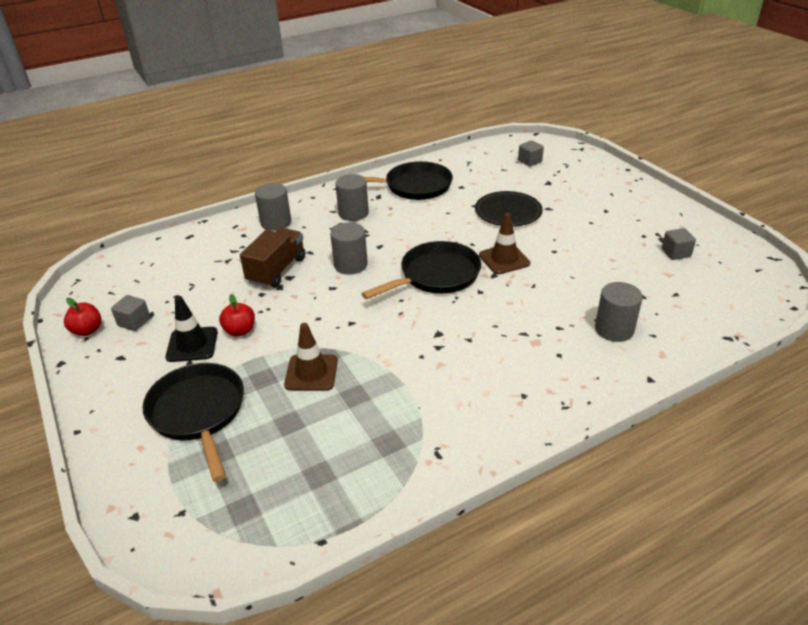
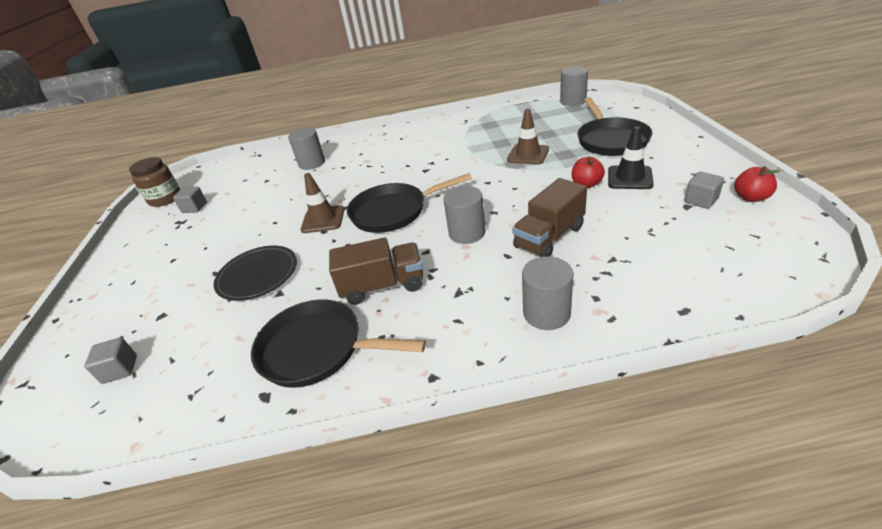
camera: 155 degrees left, 0 degrees up
grey cylinder [335,174,369,221] -> grey cylinder moved to [560,66,588,106]
none -> brown jar [129,157,180,207]
none -> brown truck [329,237,423,305]

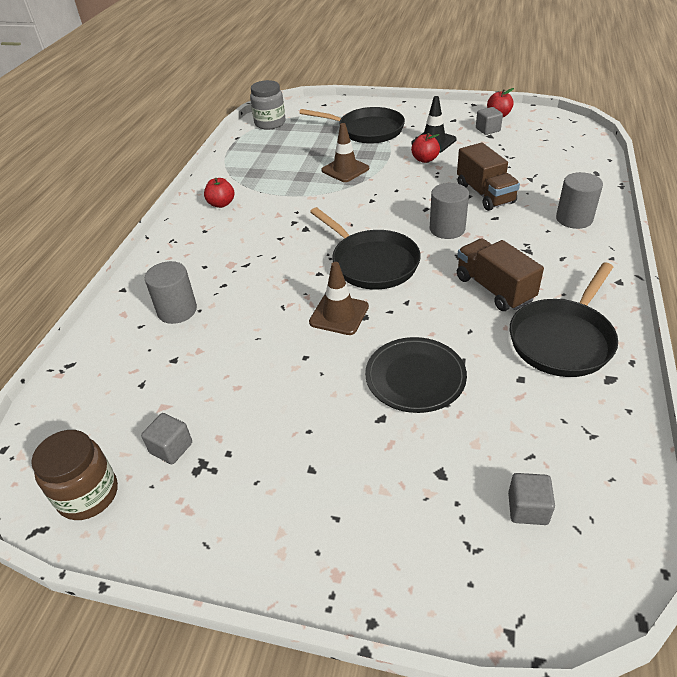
camera: 70 degrees left, 5 degrees up
brown truck [329,237,423,305] -> brown truck turned 45 degrees counterclockwise [457,238,544,311]
black pan [347,173,472,233] -> black pan turned 45 degrees counterclockwise [310,207,421,290]
grey cylinder [560,66,588,106] -> grey jar [250,80,286,130]
none -> red apple [204,178,234,208]

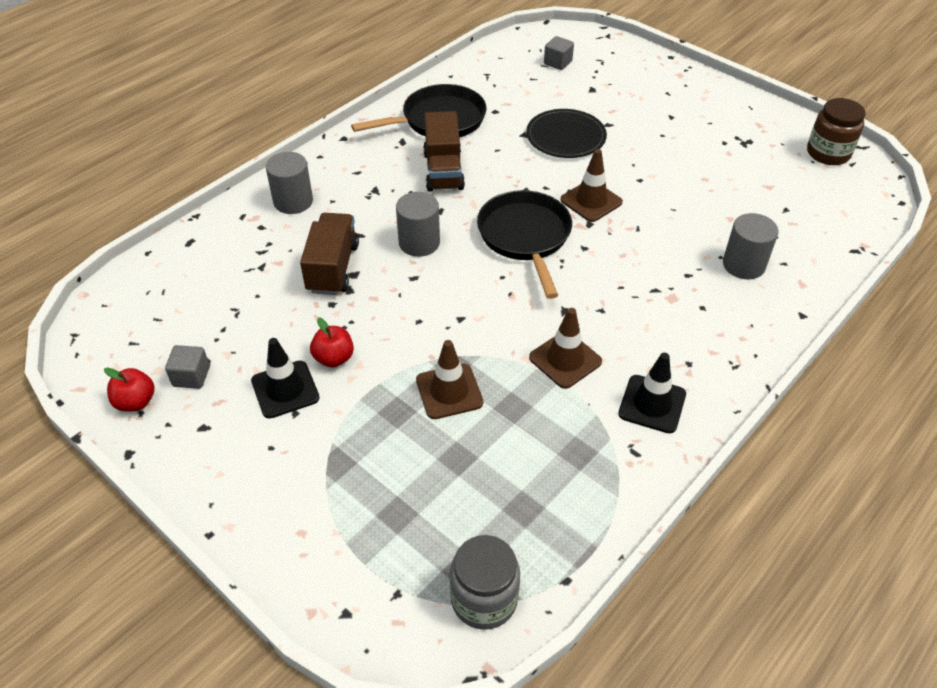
camera: 155 degrees left, 5 degrees up
grey cube [141,413,192,464] -> none
red apple [204,178,234,208] -> black traffic cone [618,353,686,433]
black pan [300,107,405,144] -> none
none -> brown traffic cone [529,308,602,389]

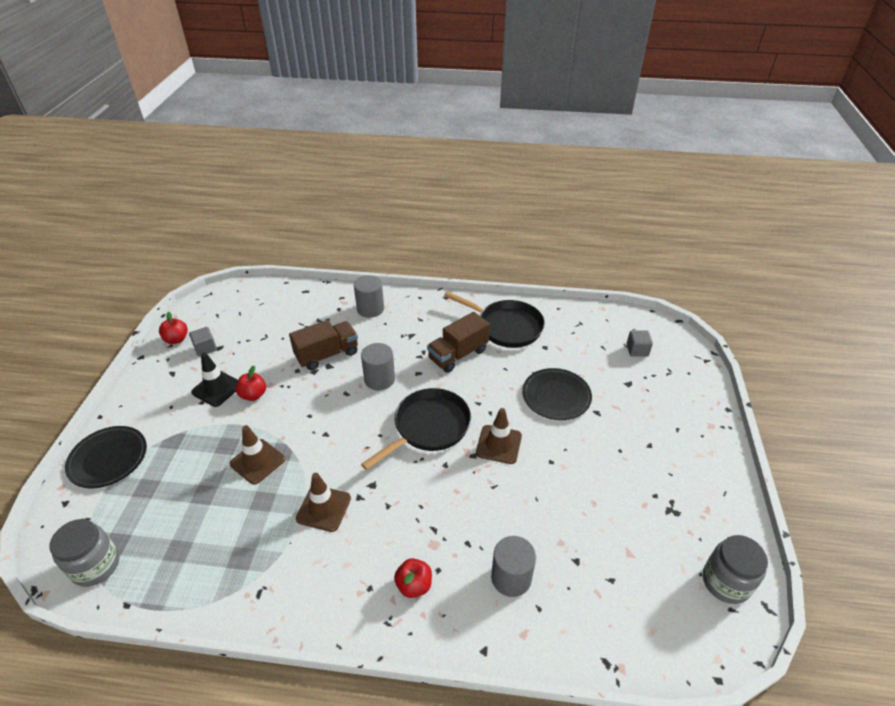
camera: 55 degrees right, 5 degrees down
black traffic cone [618,353,686,433] -> none
brown jar [807,98,865,165] -> grey jar [703,535,768,604]
none -> black plate [65,426,147,489]
none -> red apple [394,558,432,598]

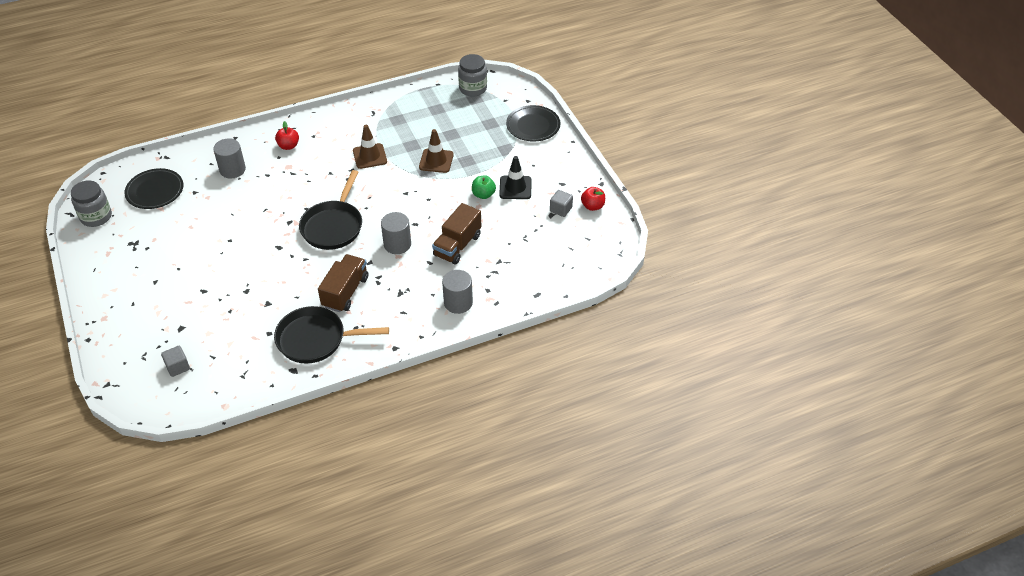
camera: 150 degrees right, 5 degrees up
red apple [236,366,266,401] -> green apple [472,175,496,199]
brown traffic cone [476,408,522,464] -> none
black plate [522,368,592,420] -> black plate moved to [124,168,183,209]

